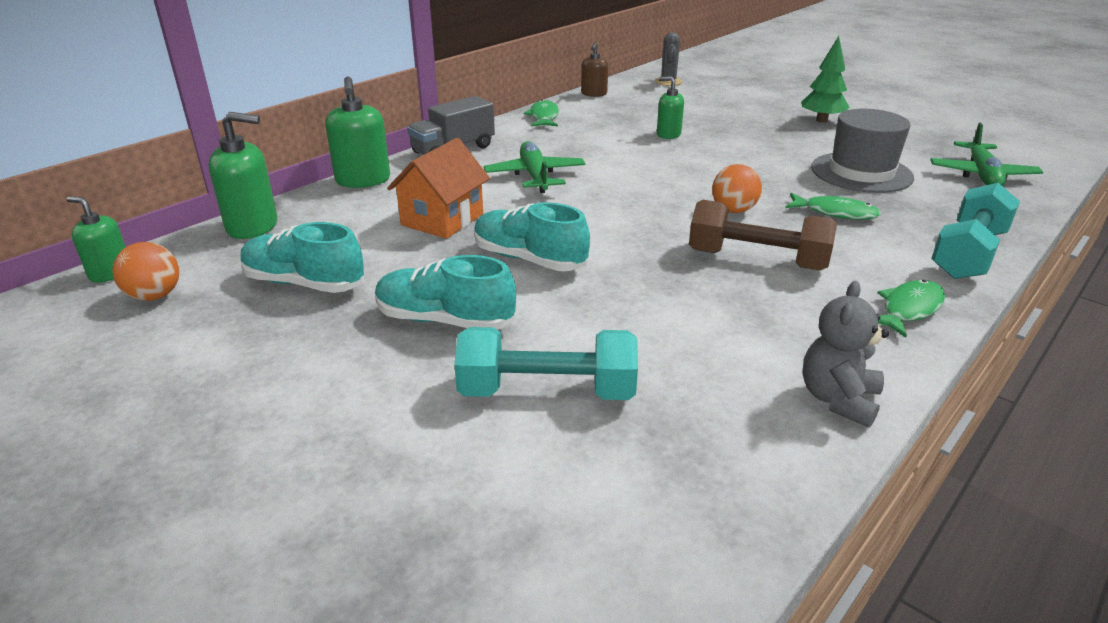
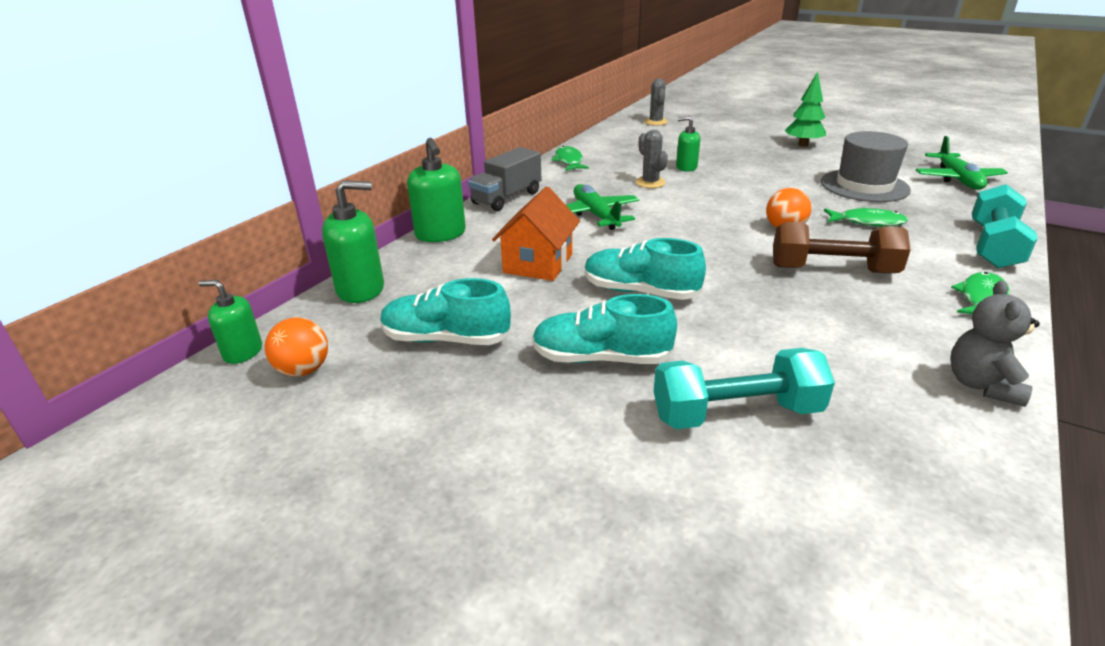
camera: 10 degrees left, 0 degrees up
brown soap dispenser [581,42,608,97] -> none
none -> grey cactus [636,130,668,188]

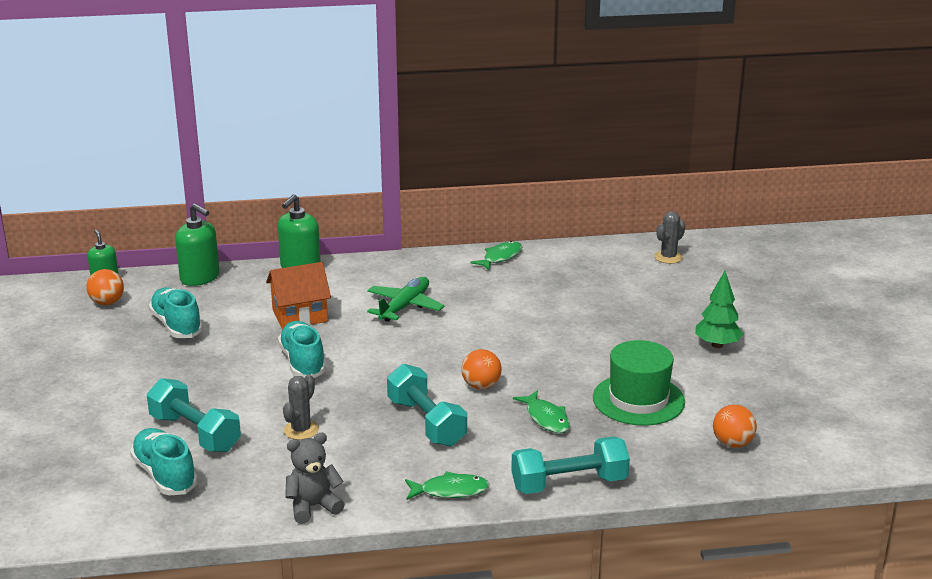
camera: 50 degrees right, 5 degrees down
grey truck [468,147,542,211] -> none
turquoise shoe [532,294,677,364] -> turquoise shoe moved to [130,428,198,495]
grey cactus [636,130,668,188] -> grey cactus moved to [283,374,319,440]
green soap dispenser [676,116,700,172] -> none
brown dumbbell [773,222,911,273] -> turquoise dumbbell [387,364,467,447]
grey hat [821,131,911,202] -> green hat [593,340,685,426]
green plane [916,136,1008,190] -> orange ball [713,405,757,448]

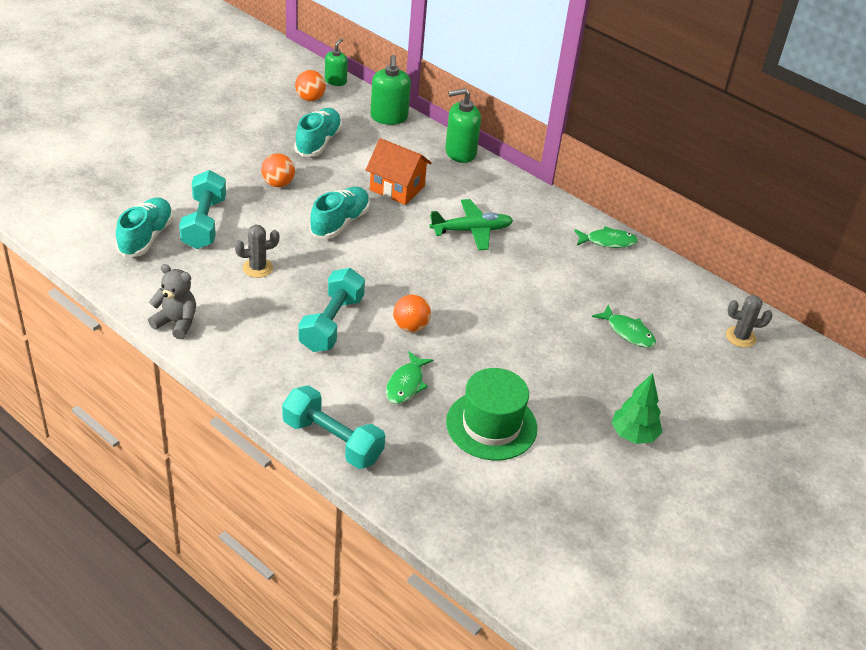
camera: 45 degrees right, 15 degrees up
green fish [405,471,490,500] -> green fish moved to [592,305,656,348]
orange ball [713,405,757,448] -> orange ball moved to [261,153,295,187]

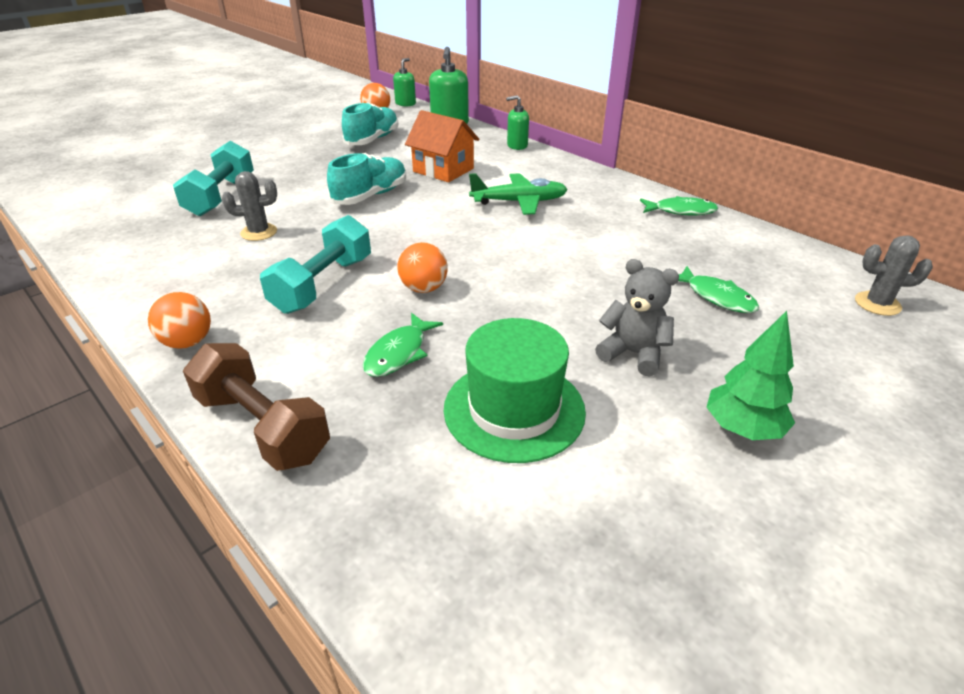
camera: 10 degrees right, 5 degrees down
turquoise shoe [116,197,173,257] -> none
grey teddy bear [148,264,196,339] -> grey teddy bear moved to [595,259,679,377]
orange ball [261,153,295,187] -> orange ball moved to [148,292,211,349]
turquoise dumbbell [282,385,385,469] -> brown dumbbell [183,343,330,471]
green soap dispenser [445,88,481,163] -> green soap dispenser [506,95,529,150], size x0.63

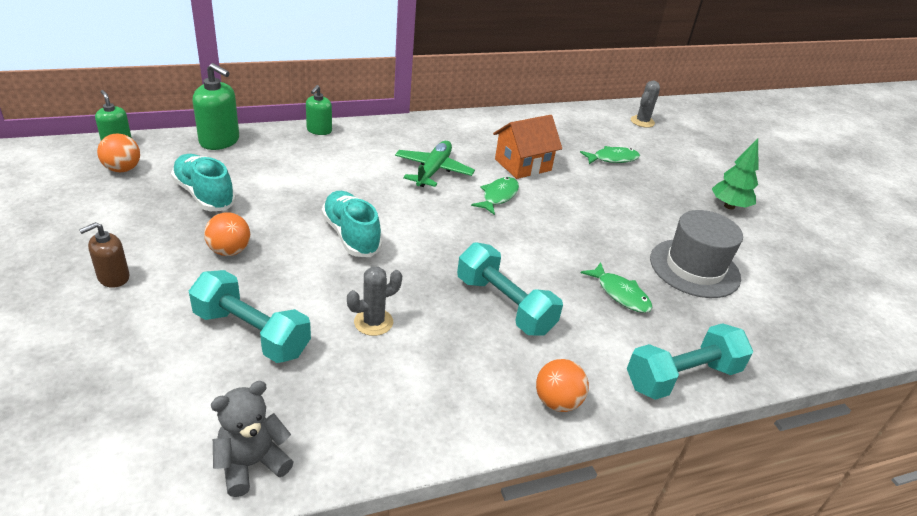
camera: 70 degrees left, 0 degrees up
brown dumbbell [183,343,330,471] -> turquoise dumbbell [627,323,753,400]
grey cactus [222,171,277,241] -> grey cactus turned 45 degrees clockwise [347,266,402,336]
orange ball [397,242,448,293] -> orange ball moved to [204,212,250,256]
orange house [405,110,479,182] -> orange house moved to [493,115,562,179]
green hat [443,318,586,463] -> grey hat [650,210,743,298]
grey teddy bear [595,259,679,377] -> grey teddy bear moved to [211,381,294,497]
green fish [640,196,718,215] -> green fish moved to [471,177,519,215]
none -> brown soap dispenser [79,222,130,288]

